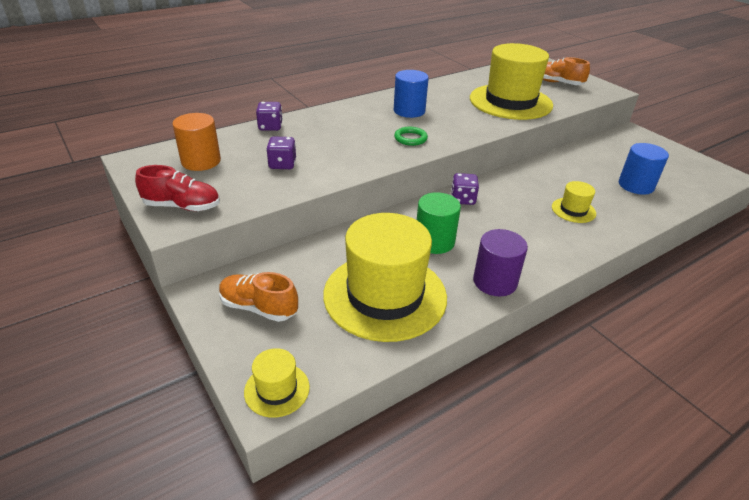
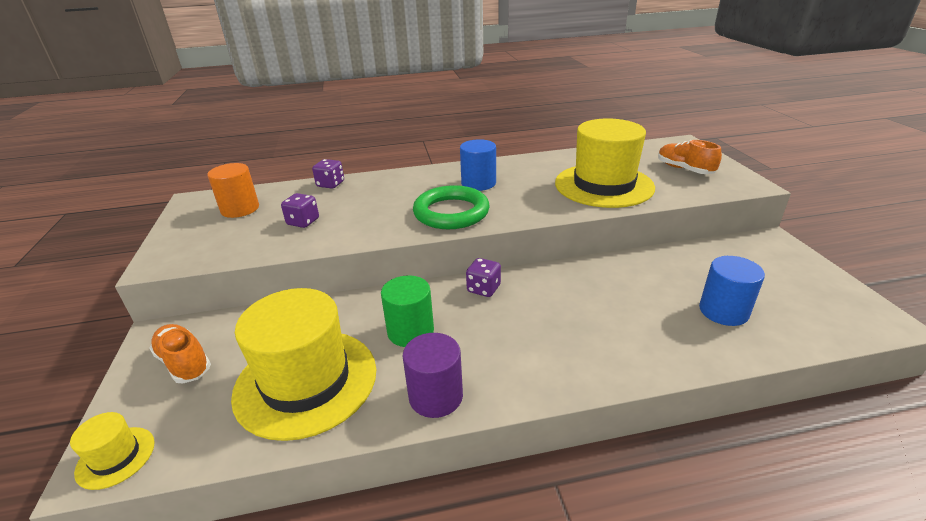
camera: 25 degrees right, 5 degrees down
red shoe [135,165,220,211] -> none
green ring [394,127,428,146] -> green ring [413,185,490,229], size x2.07
yellow hat [552,181,596,223] -> none

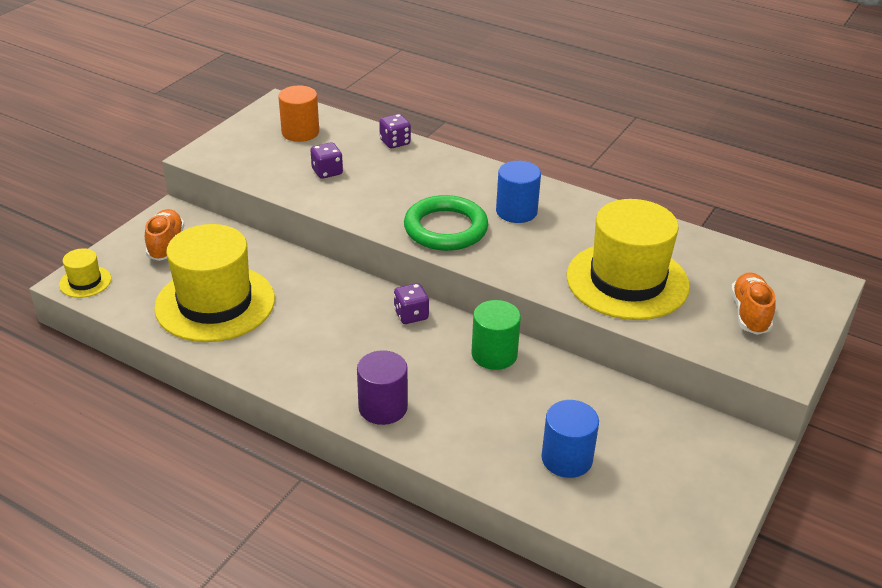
camera: 40 degrees right, 5 degrees up
green cylinder [381,276,434,347] -> green cylinder moved to [471,300,521,370]
purple cylinder [402,333,463,418] -> purple cylinder moved to [357,350,408,425]

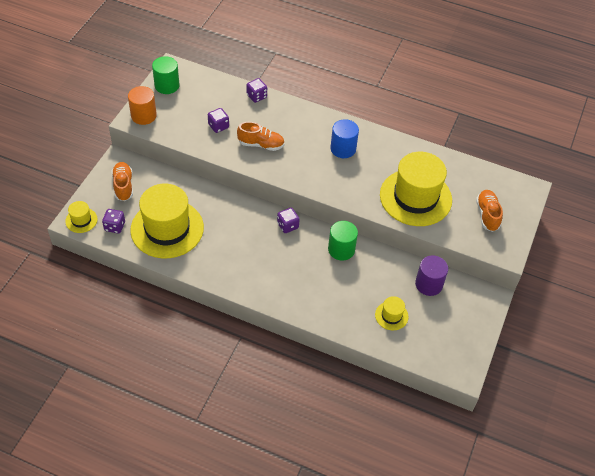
camera: 10 degrees left, 15 degrees up
orange cylinder [278,85,319,142] -> orange cylinder moved to [128,86,157,125]
purple cylinder [357,350,408,425] -> purple cylinder moved to [415,255,448,296]
green ring [404,195,488,251] -> none
blue cylinder [541,400,599,478] -> yellow hat [375,296,408,330]
none -> purple dice [102,209,125,233]
none -> green cylinder [152,56,179,94]
none -> orange shoe [237,122,285,151]

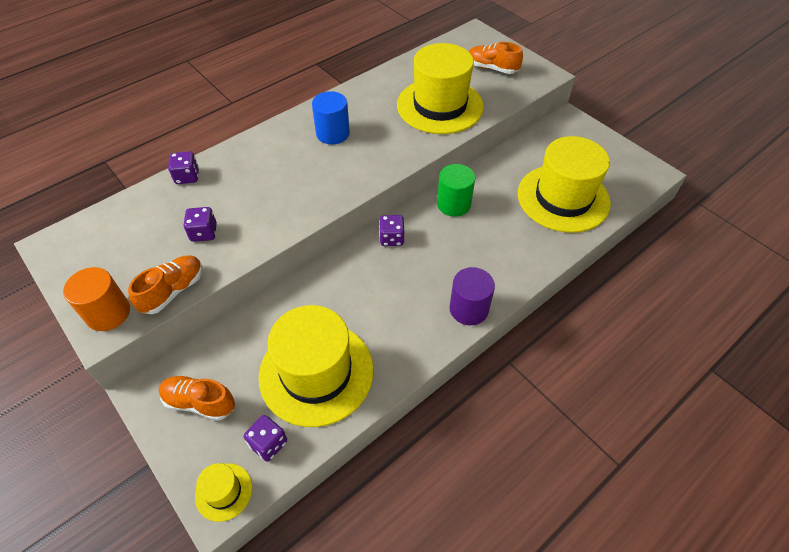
camera: 60 degrees left, 0 degrees up
green cylinder [152,56,179,94] -> none
orange shoe [237,122,285,151] -> orange shoe moved to [128,255,203,314]
yellow hat [375,296,408,330] -> yellow hat [518,136,611,233], size x2.30
purple cylinder [415,255,448,296] -> purple cylinder moved to [449,267,495,325]

